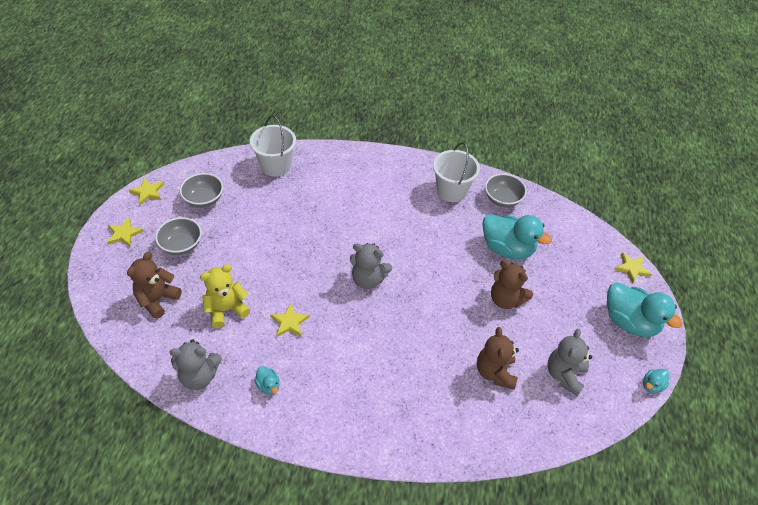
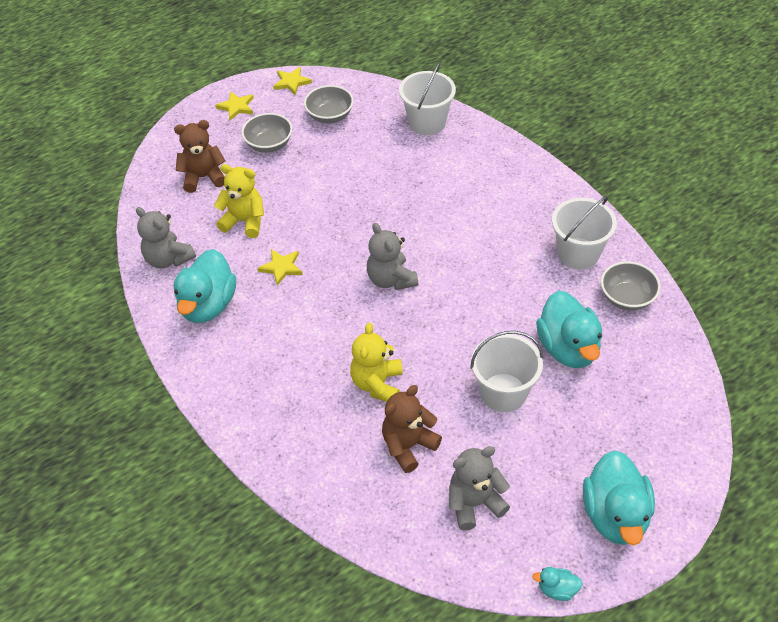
camera: 50 degrees right, 0 degrees up
turquoise duck [254,366,279,395] -> turquoise duck [174,249,236,323], size x2.27
brown teddy bear [491,260,533,309] -> white bucket [470,331,543,412]
yellow star [614,252,652,284] -> none
none -> yellow teddy bear [350,323,403,402]

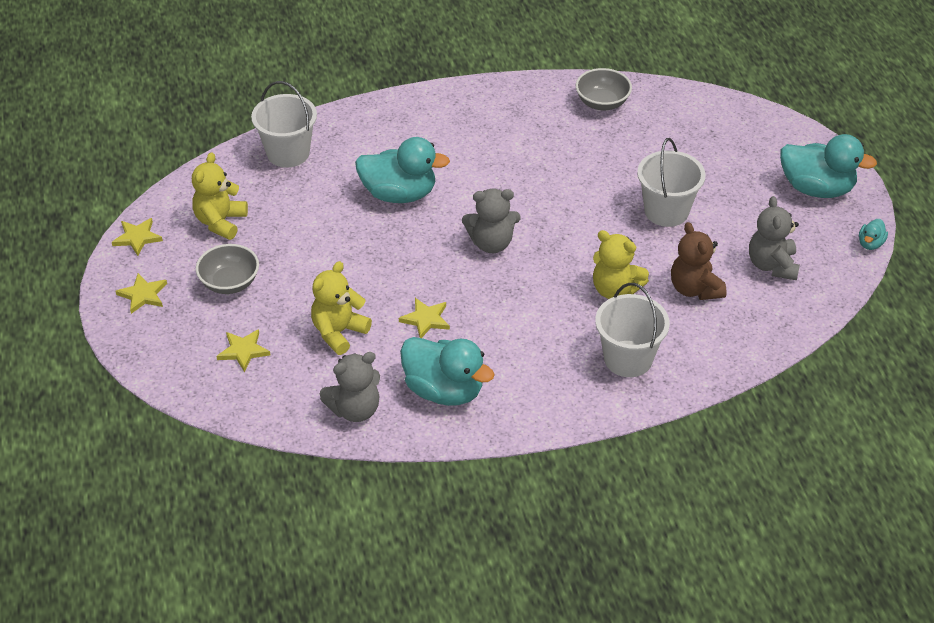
camera: 70 degrees left, 5 degrees down
brown teddy bear [174,120,225,193] -> yellow star [217,329,270,372]
grey bowl [304,85,354,123] -> yellow teddy bear [192,152,248,240]
turquoise duck [536,291,602,368] -> turquoise duck moved to [355,137,450,203]
white bucket [552,196,617,270] -> white bucket moved to [595,283,670,377]

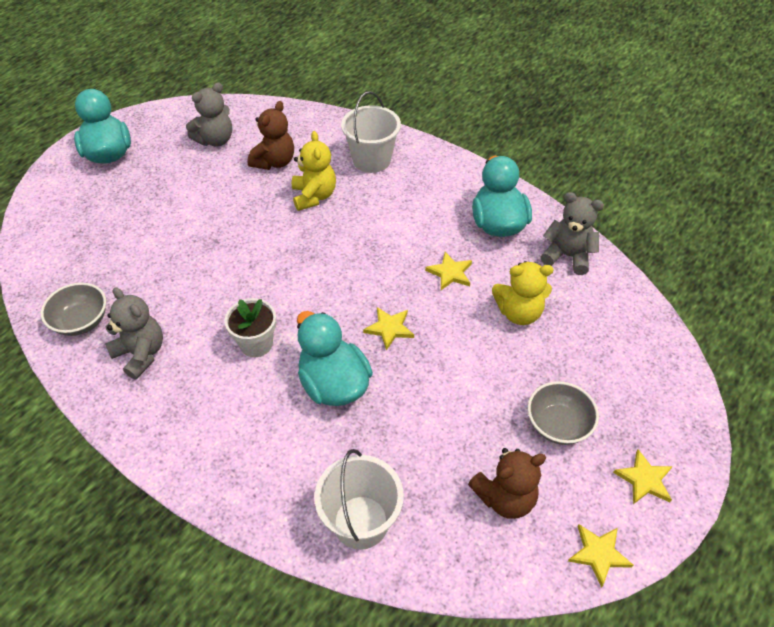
camera: 130 degrees left, 5 degrees up
yellow teddy bear [192,152,248,240] -> brown teddy bear [468,448,546,519]
yellow star [217,329,270,372] -> yellow star moved to [363,307,414,350]
grey teddy bear [462,188,521,253] -> grey teddy bear moved to [105,287,163,380]
white bucket [637,138,706,227] -> none
turquoise duck [859,219,888,250] -> none
none -> white flower pot [224,298,277,357]

